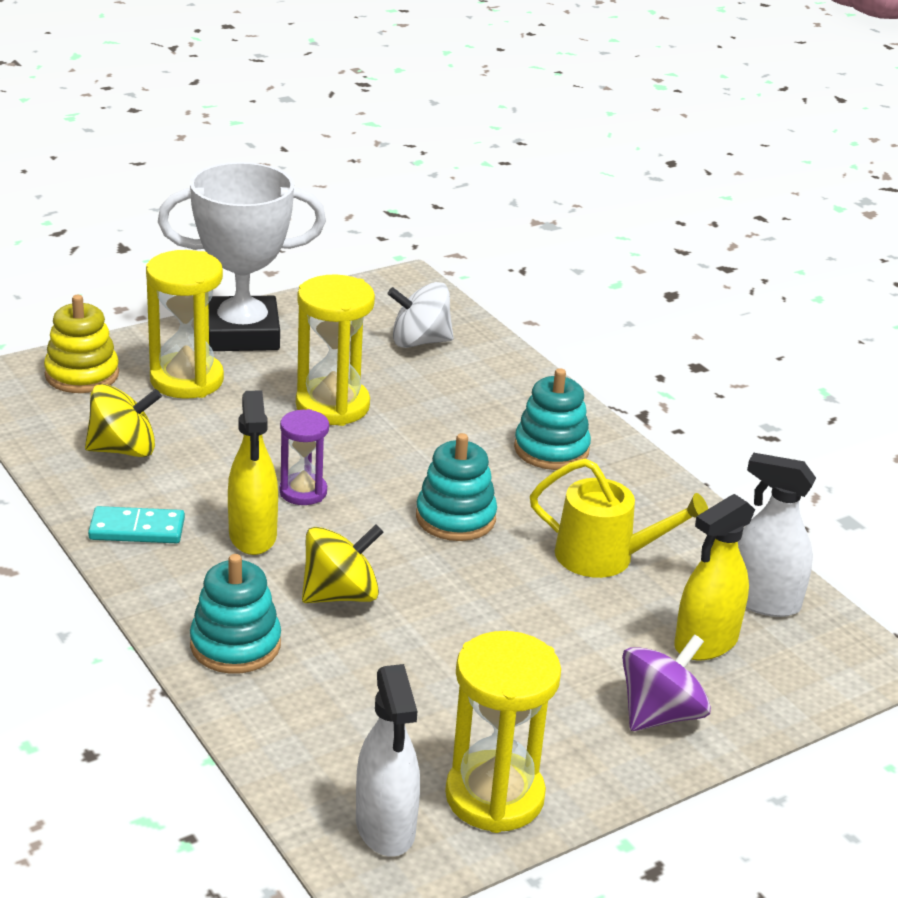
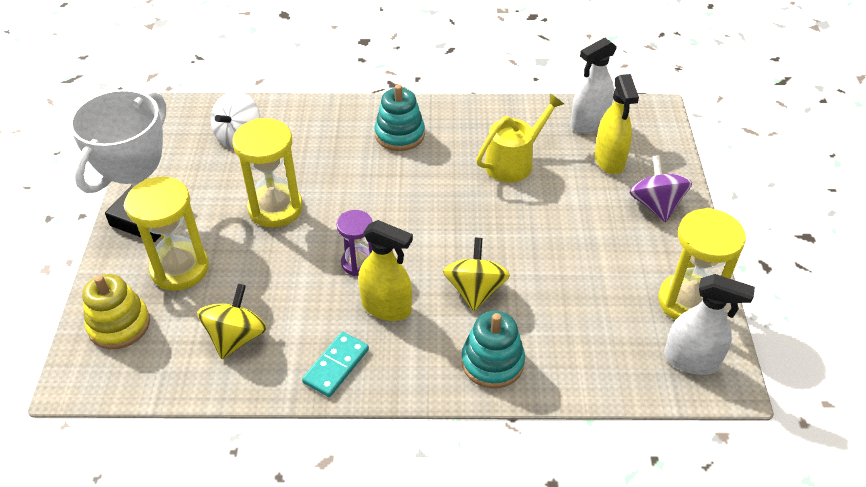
camera: 55 degrees left, 15 degrees up
turquoise stacking toy [416,433,497,541] -> none

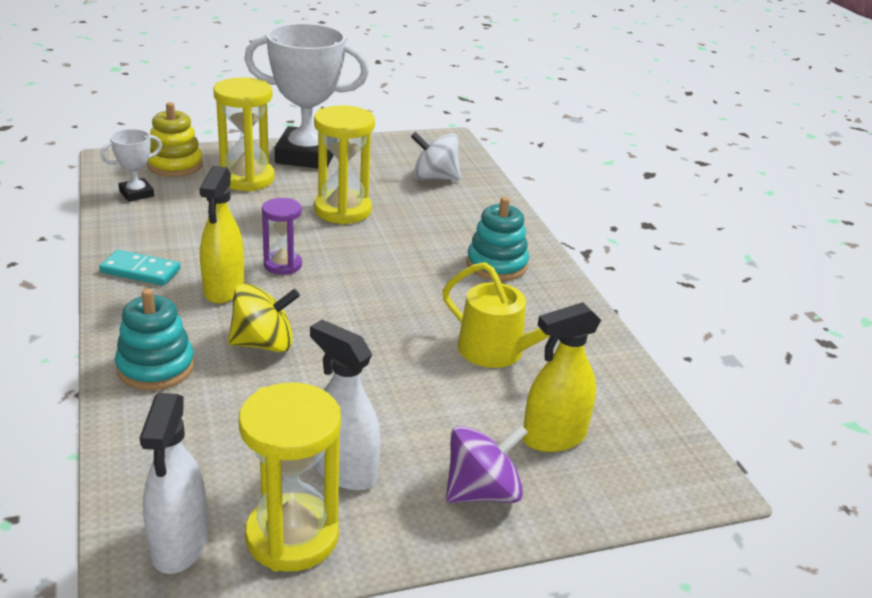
camera: 70 degrees right, 15 degrees down
yellow spinning top [197,284,267,359] -> none
white spray bottle [570,38,617,133] -> white spray bottle moved to [310,320,381,490]
none -> white trophy [100,129,162,202]

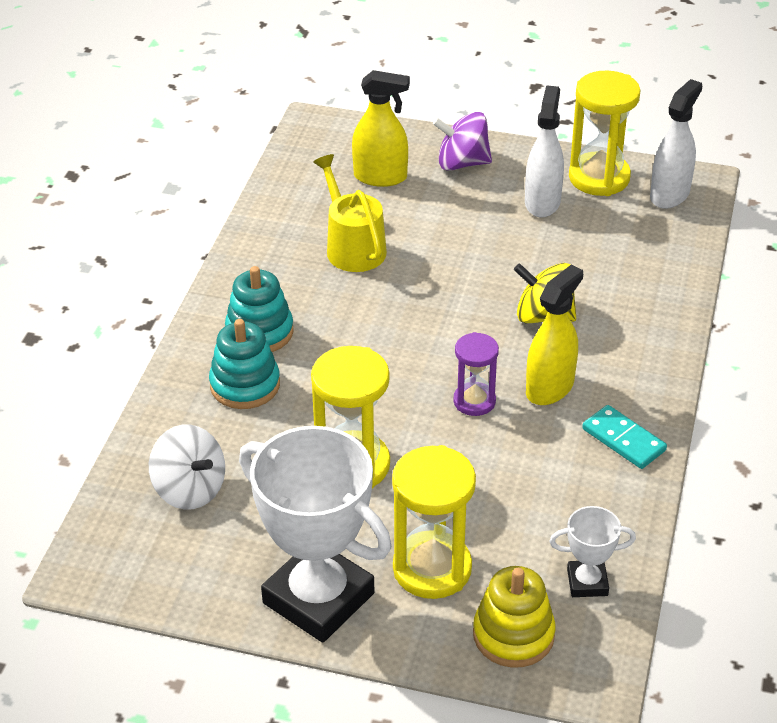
camera: 145 degrees left, 10 degrees up
turquoise stacking toy [115,288,195,390] -> turquoise stacking toy moved to [209,319,280,409]
white spray bottle [310,320,381,490] -> white spray bottle turned 150 degrees counterclockwise [525,85,564,217]

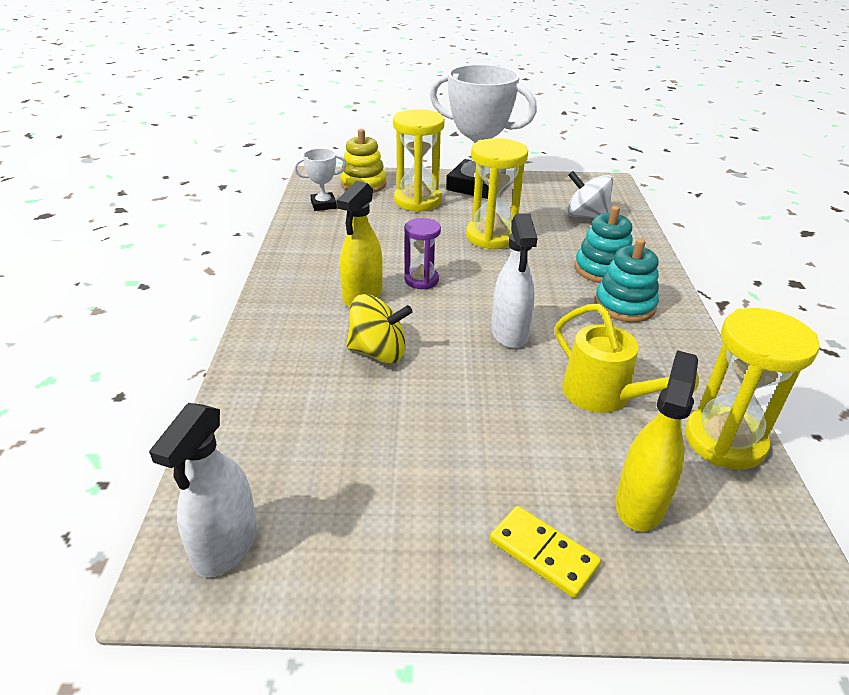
camera: 165 degrees right, 5 degrees down
yellow spray bottle [352,70,410,187] -> yellow spray bottle turned 120 degrees clockwise [615,350,698,532]
purple spinning top [433,112,492,171] -> yellow domino [490,506,601,598]
white spray bottle [525,85,564,217] -> white spray bottle moved to [491,213,538,348]
yellow hourglass [569,70,641,196] -> yellow hourglass moved to [685,308,819,470]
turquoise domino [582,405,667,469] -> none

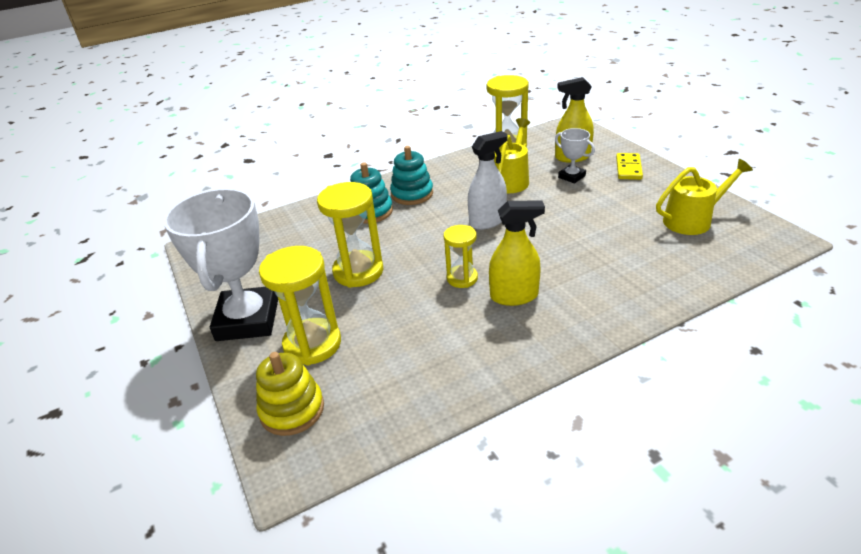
camera: 115 degrees left, 0 degrees up
white spray bottle [149,403,257,578] -> none
white trophy [294,148,347,211] -> white trophy moved to [555,128,595,184]
yellow spinning top [346,294,413,363] -> none
purple hourglass [404,218,441,289] -> yellow hourglass [444,225,478,288]
white spinning top [566,171,613,218] -> none
none -> yellow watering can [656,159,753,235]

